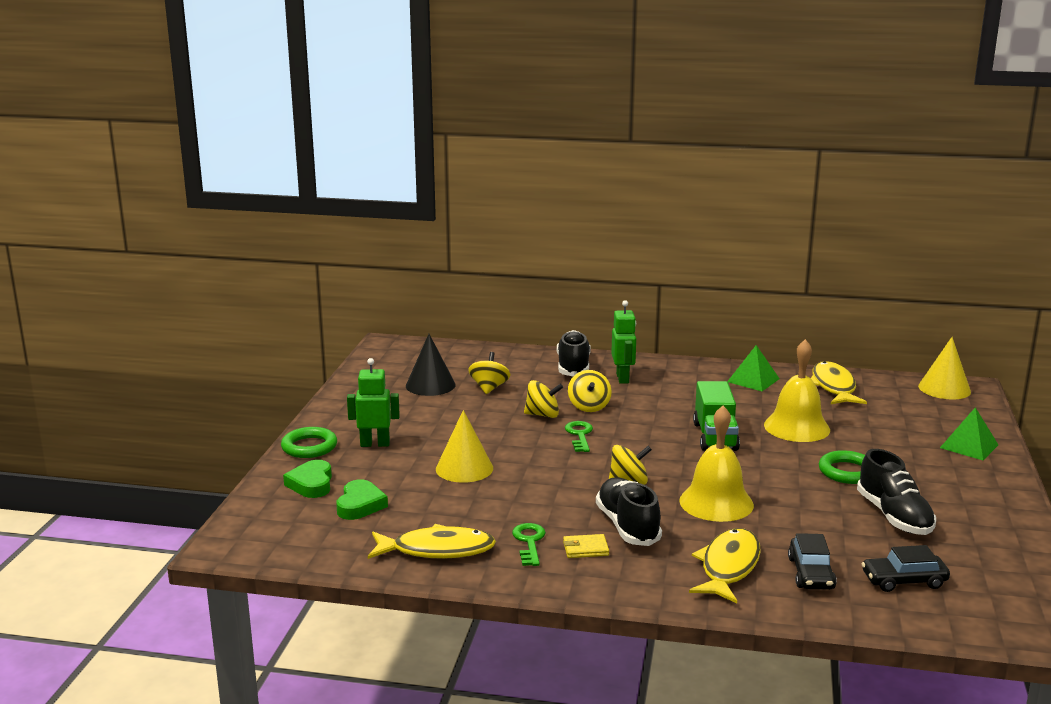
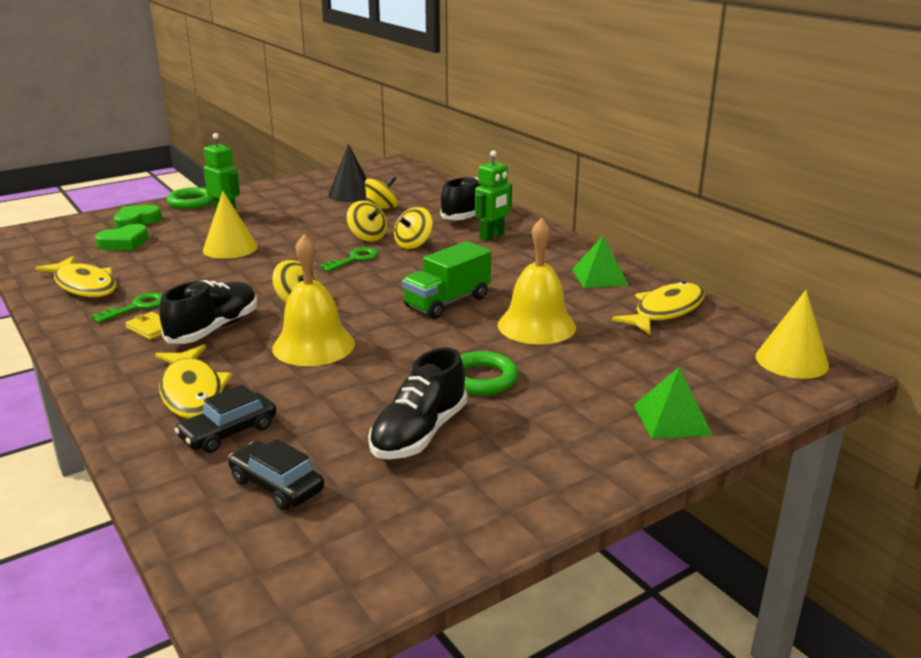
camera: 45 degrees right, 5 degrees up
yellow fish [689,528,761,603] -> yellow fish turned 90 degrees clockwise [155,345,232,419]

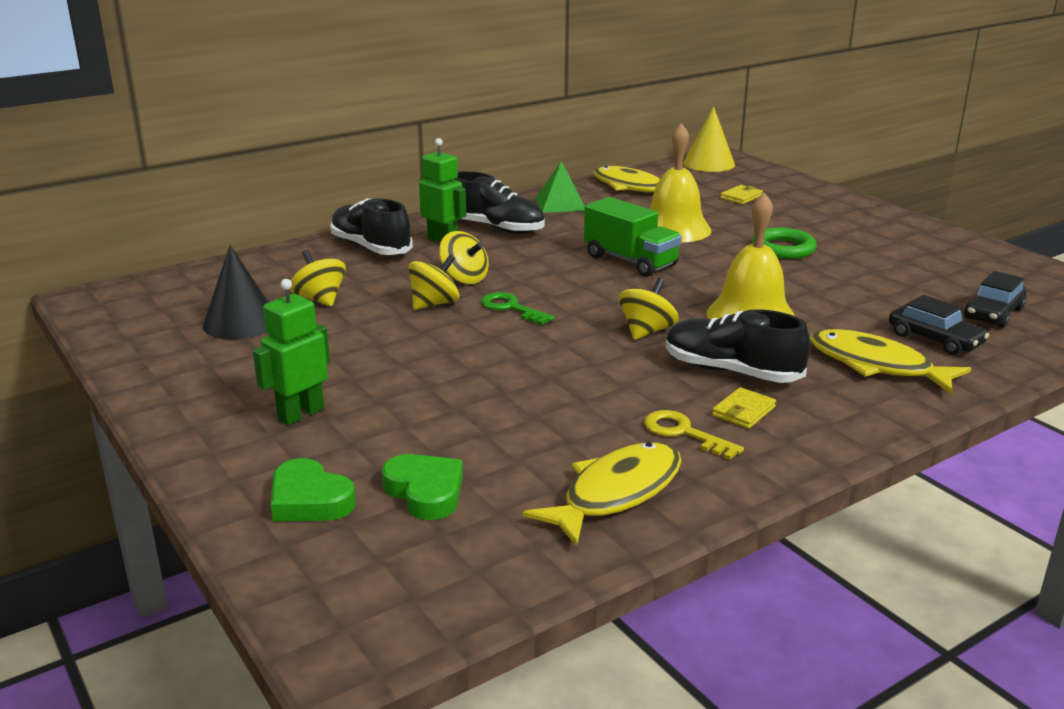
camera: 90 degrees left, 0 degrees up
green key [91,293,163,323] -> yellow key [644,410,744,460]
yellow fish [155,345,232,419] -> yellow fish turned 120 degrees counterclockwise [810,329,971,394]
green ring [167,187,213,209] -> none
yellow cone [203,191,258,259] -> none
black shoe [368,348,467,459] -> black shoe moved to [454,171,545,234]
green pyramid [634,367,713,439] -> none
none -> yellow wallet [720,185,763,204]

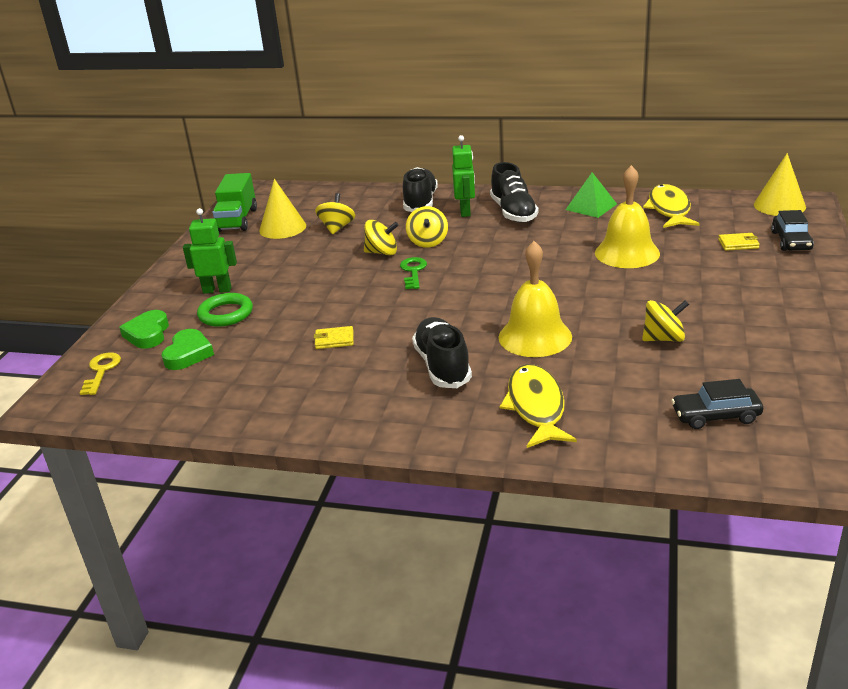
camera: 50 degrees right, 5 degrees up
black cone [203,245,269,339] -> yellow cone [259,179,306,239]
yellow fish [523,442,681,546] -> none
green truck [584,197,682,277] -> green truck moved to [213,173,257,232]
yellow spinning top [619,278,679,340] -> yellow spinning top moved to [642,300,689,342]
yellow key [644,410,744,460] -> yellow key moved to [80,352,121,395]
yellow wallet [712,387,776,429] -> yellow wallet moved to [314,326,354,349]
green ring [752,228,817,259] -> green ring moved to [197,293,253,327]
black car [889,295,989,355] -> black car moved to [771,210,814,251]

